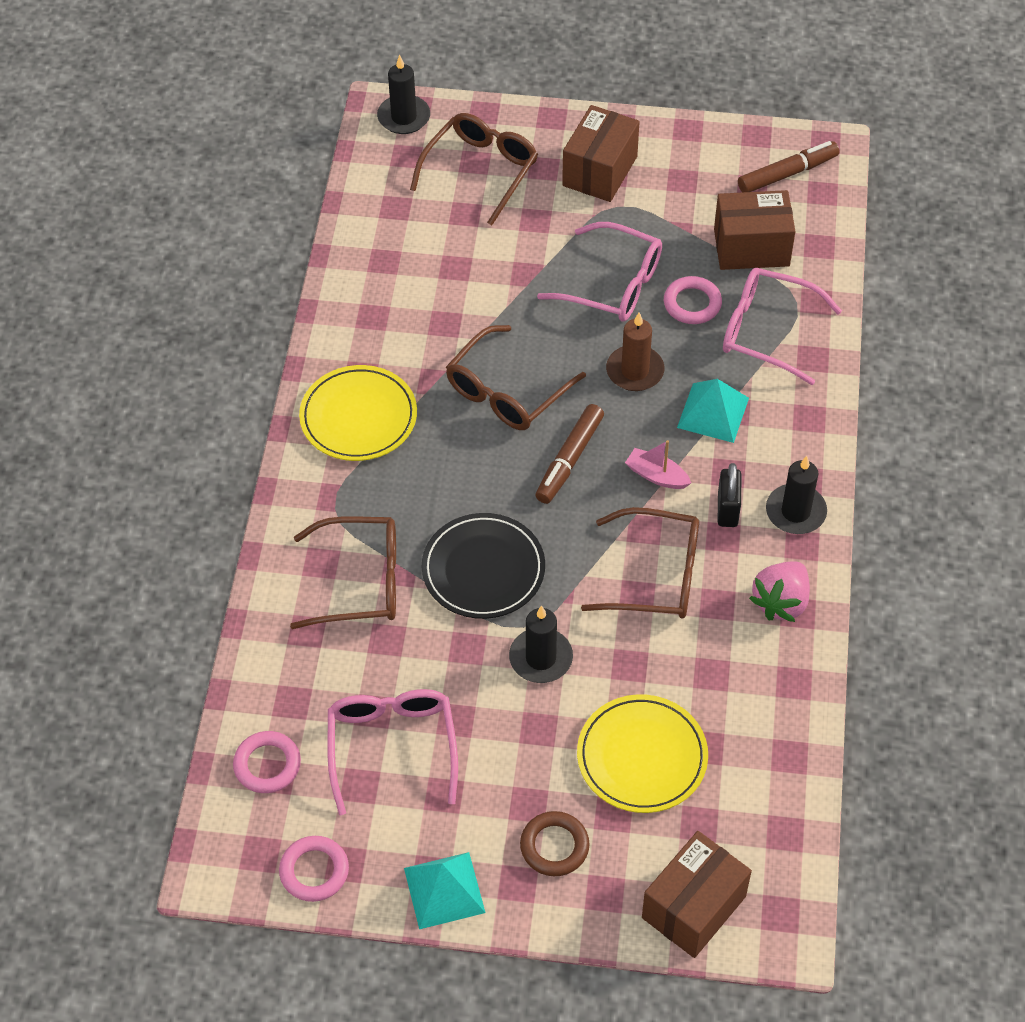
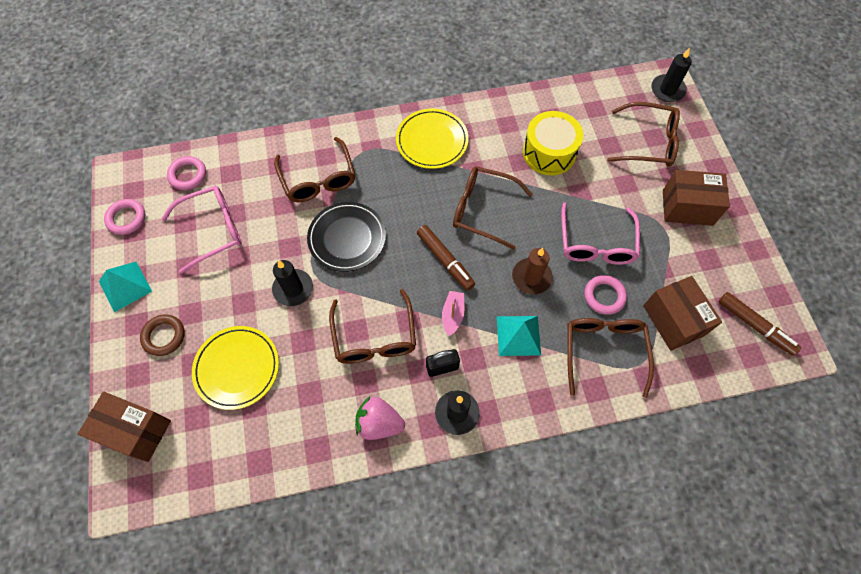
camera: 70 degrees right, 10 degrees up
brown marker [535,404,604,504] -> brown marker turned 135 degrees counterclockwise [417,225,475,291]
pink glasses [723,268,842,385] -> brown glasses [567,318,654,398]
none -> yellow drum [523,111,583,175]

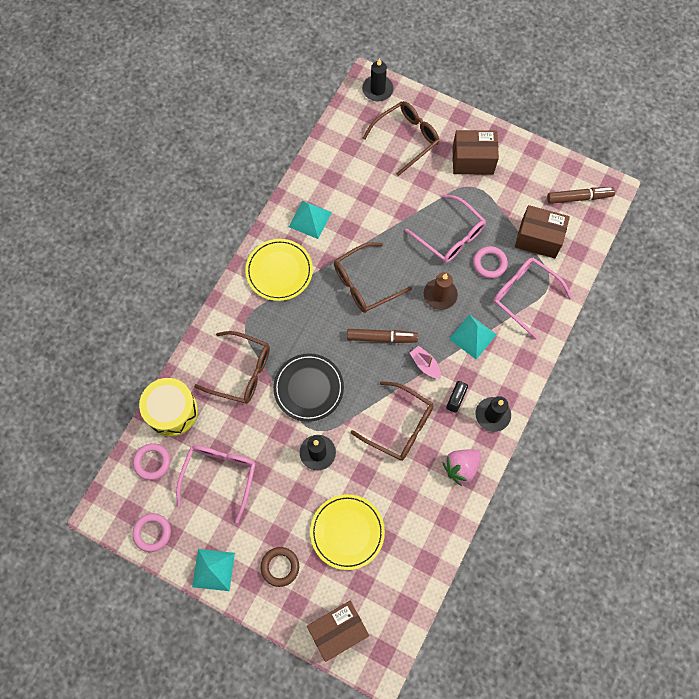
camera: 50 degrees left, 5 degrees up
yellow drum [523,111,583,175] -> yellow drum moved to [139,378,198,436]
brown glasses [567,318,654,398] -> pink glasses [493,258,572,339]
brown box [663,170,730,226] -> brown box turned 45 degrees clockwise [452,130,499,175]
none -> turquoise pyramid [289,200,332,239]

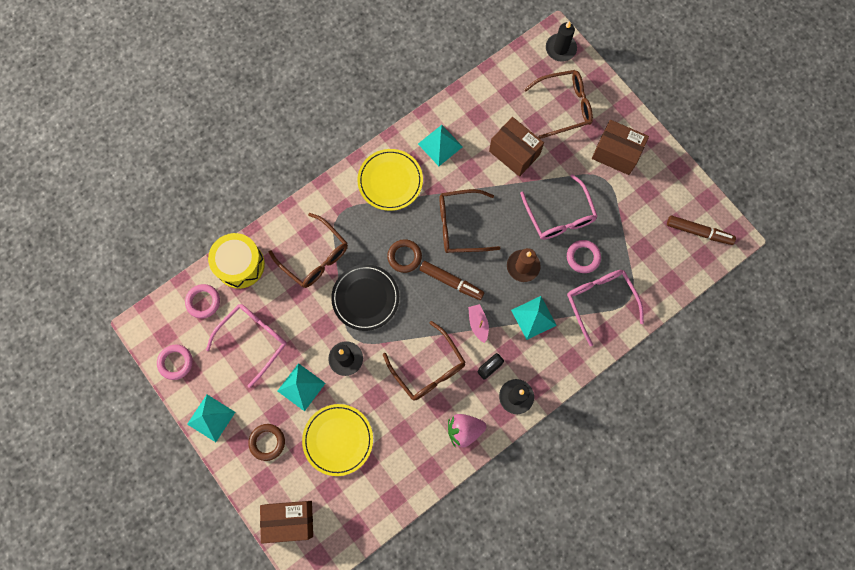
camera: 25 degrees right, 5 degrees up
brown box [515,205,570,258] -> brown box moved to [489,117,544,177]
none -> turquoise pyramid [278,363,326,411]
none -> brown ring [387,239,422,273]

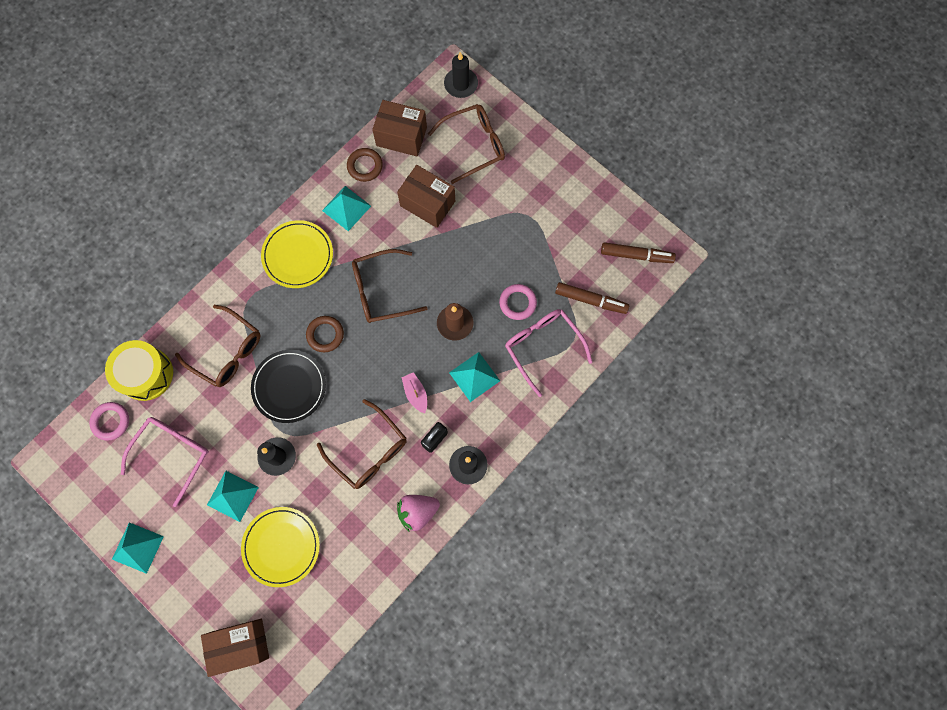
camera: 10 degrees left, 0 degrees up
pink ring [157,345,193,380] -> none
brown ring [248,424,285,461] -> brown ring moved to [347,148,383,182]
brown marker [419,261,485,300] -> brown marker moved to [555,282,629,314]
pink glasses [520,174,598,240] -> none
brown box [592,120,649,175] -> brown box moved to [372,100,427,156]

